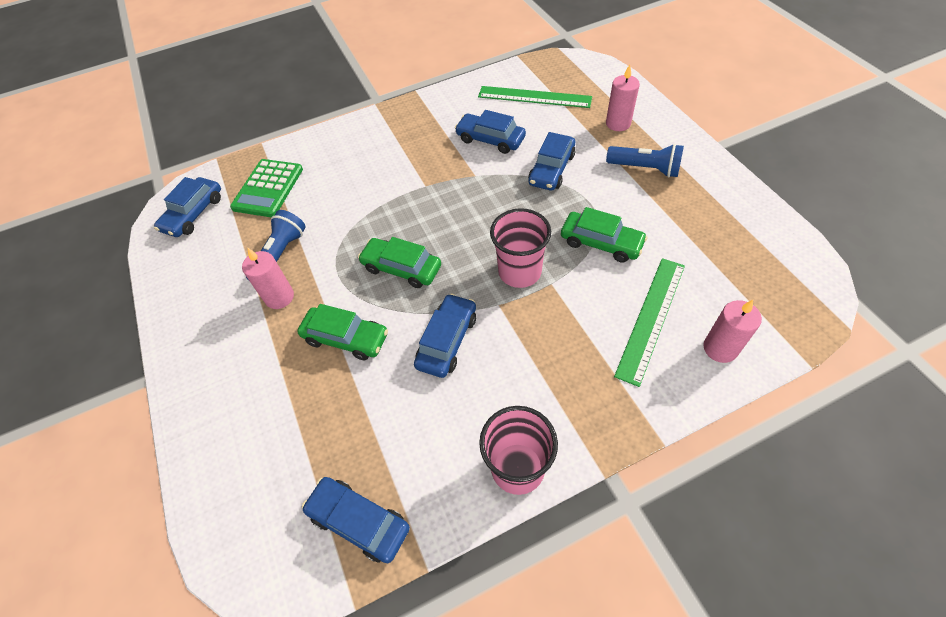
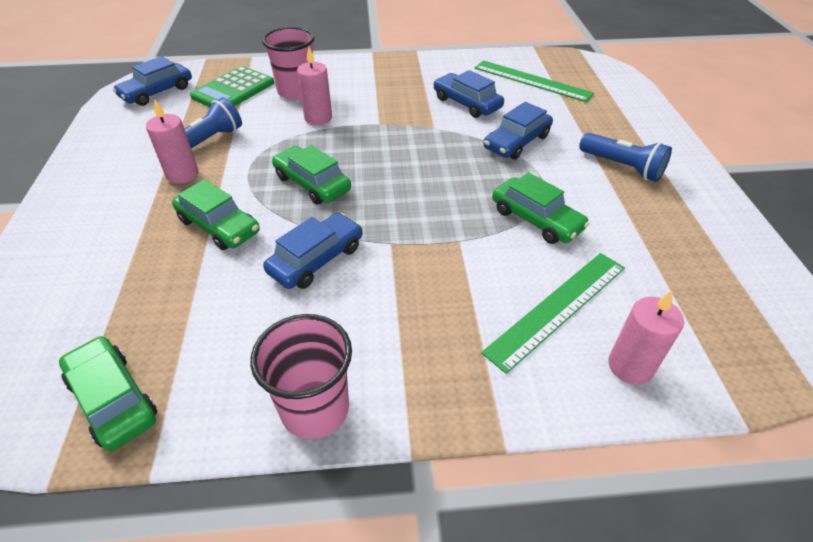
camera: 15 degrees right, 10 degrees down
blue car [302,477,410,563] -> green car [59,336,157,451]
pink cup [490,208,551,288] -> pink cup moved to [262,27,314,100]
pink candle [606,65,640,131] -> pink candle moved to [297,47,332,125]

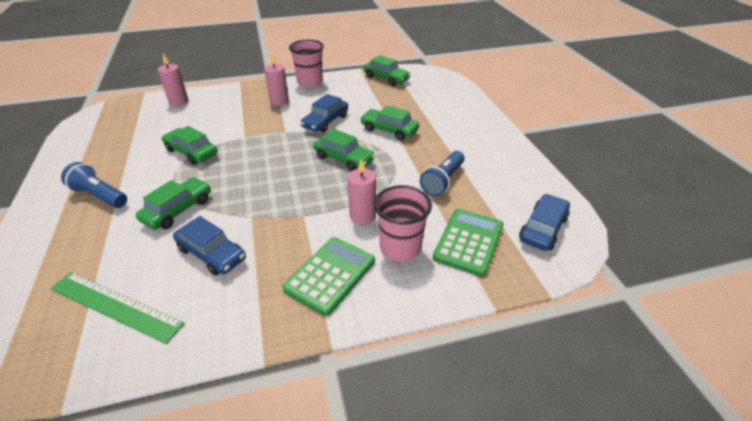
camera: 170 degrees right, 5 degrees down
pink candle [146,99,198,184] -> pink candle moved to [264,54,289,106]
green ruler [481,253,625,374] -> none
blue car [483,102,553,160] -> green car [136,177,211,230]
none -> green calculator [283,237,375,316]

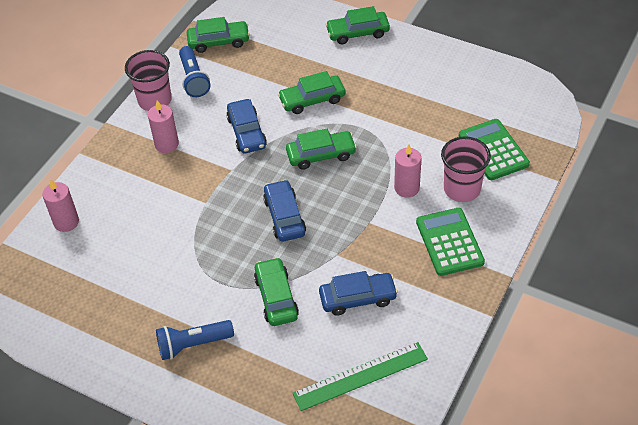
camera: 45 degrees left, 10 degrees up
green car [162,126,217,165] -> green car moved to [325,6,390,44]
blue flashlight [420,151,465,196] -> blue flashlight moved to [179,46,210,97]
blue car [519,194,570,251] -> blue car moved to [263,180,306,242]

